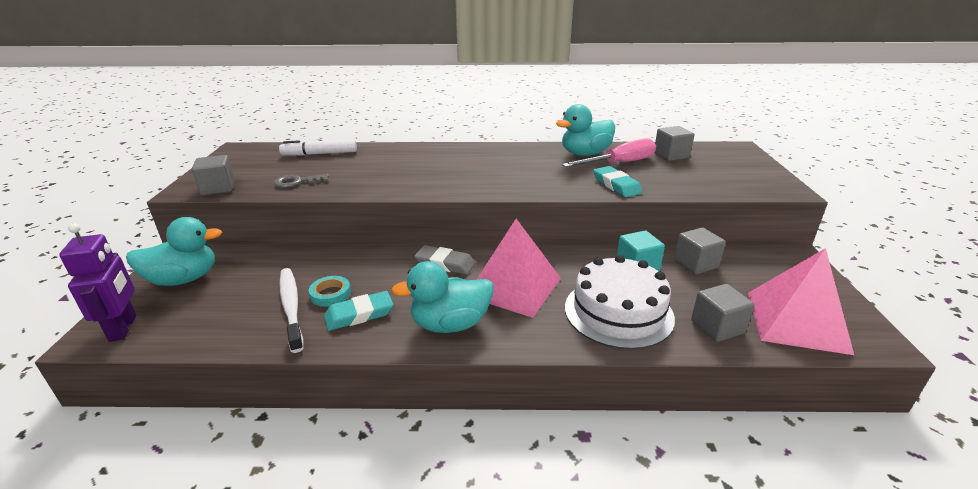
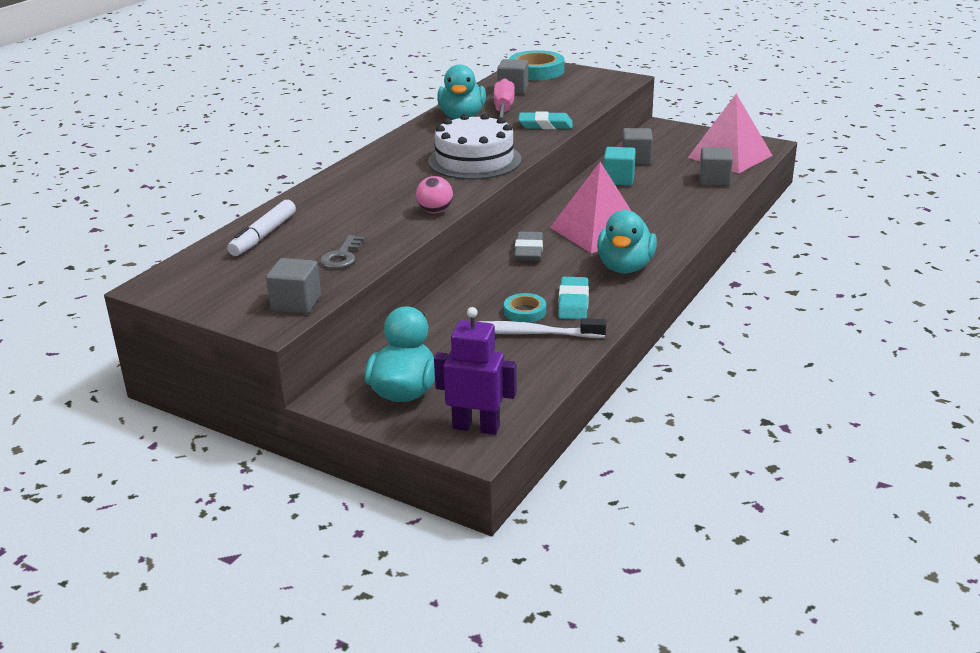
camera: 60 degrees left, 0 degrees up
grey eraser [414,245,476,275] -> grey eraser turned 45 degrees counterclockwise [514,232,543,261]
white cake [565,255,675,349] -> white cake moved to [428,113,521,180]
none -> pink ball [416,176,453,213]
none -> turquoise tape [509,50,564,80]

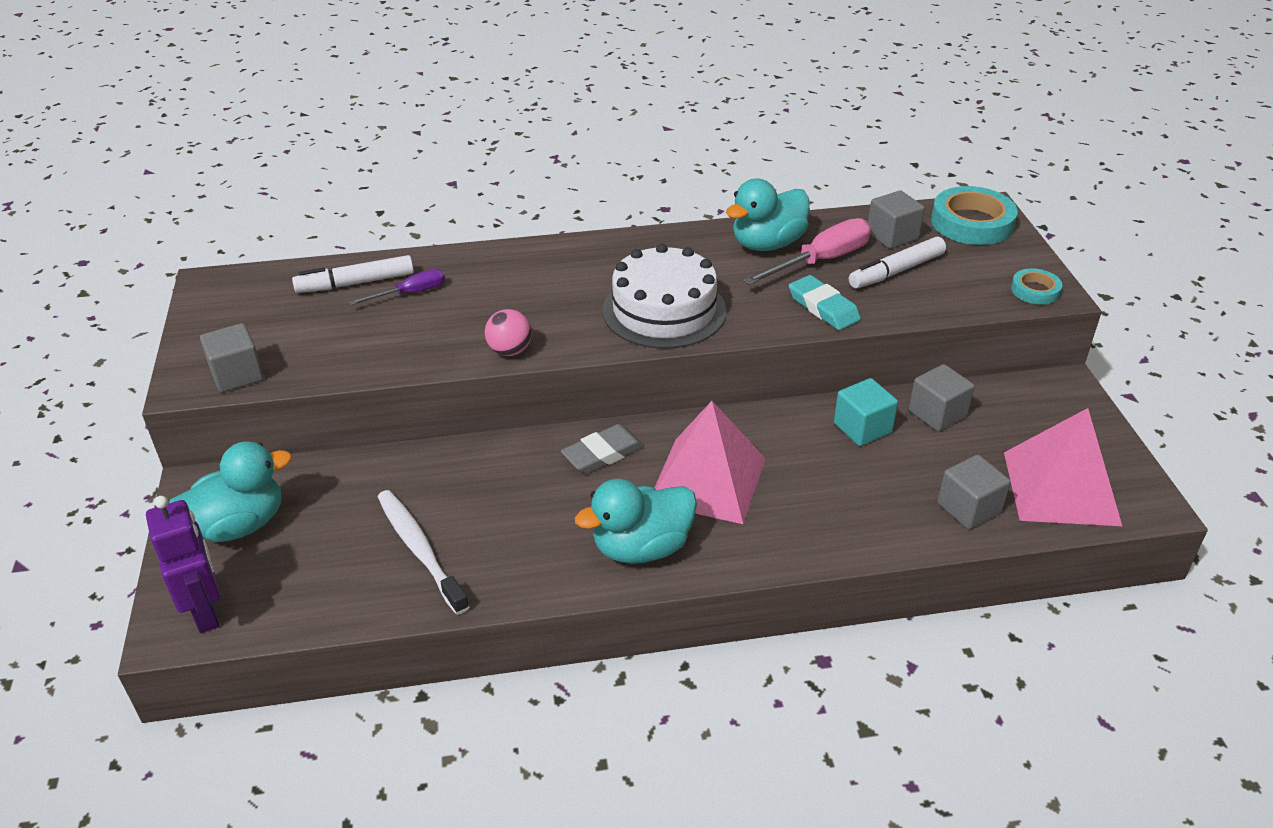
camera: 50 degrees right, 10 degrees up
grey key [320,235,365,269] -> none
turquoise tape [504,293,546,323] -> turquoise tape moved to [1011,268,1062,305]
turquoise eraser [558,277,589,320] -> none
none -> purple screwdriver [349,269,445,306]
none -> white marker [849,237,946,288]

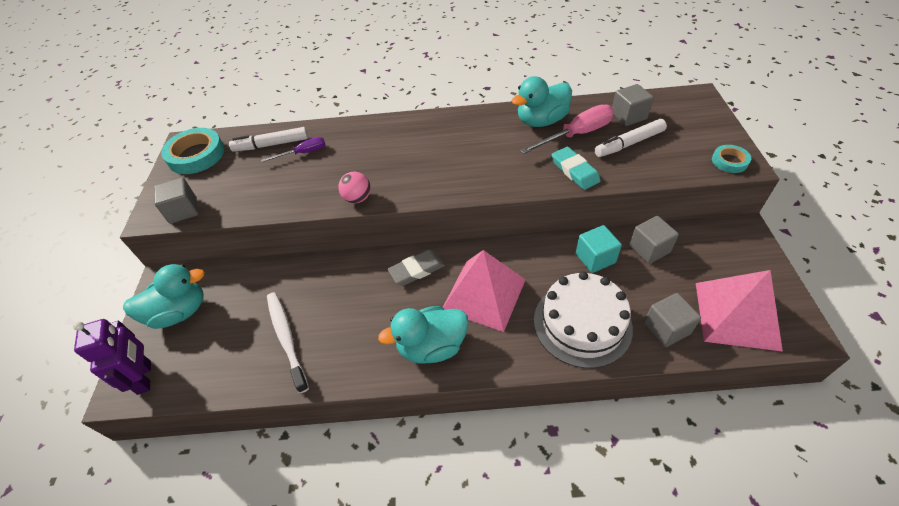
camera: 10 degrees right, 10 degrees up
white cake [603,244,726,349] -> white cake moved to [534,271,633,368]
turquoise tape [931,186,1018,245] -> turquoise tape moved to [161,128,224,174]

